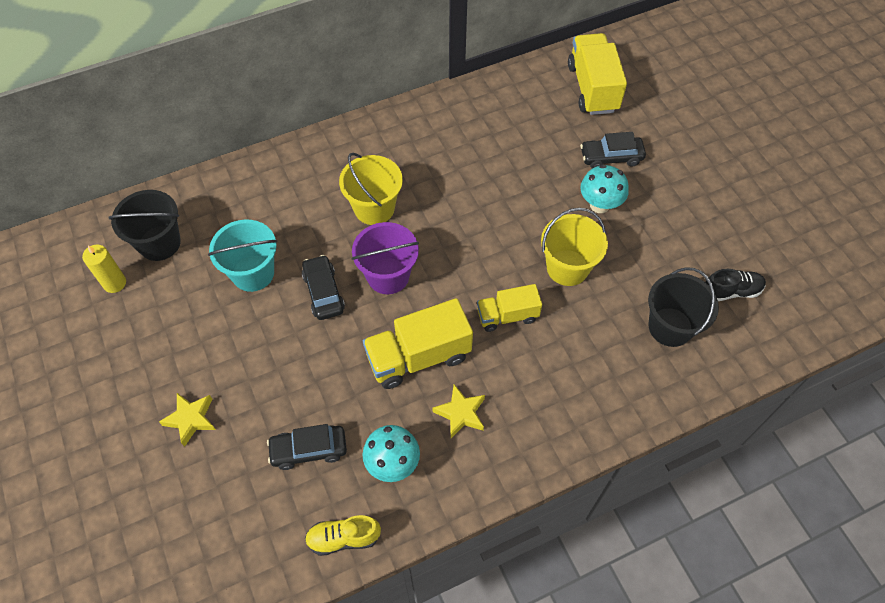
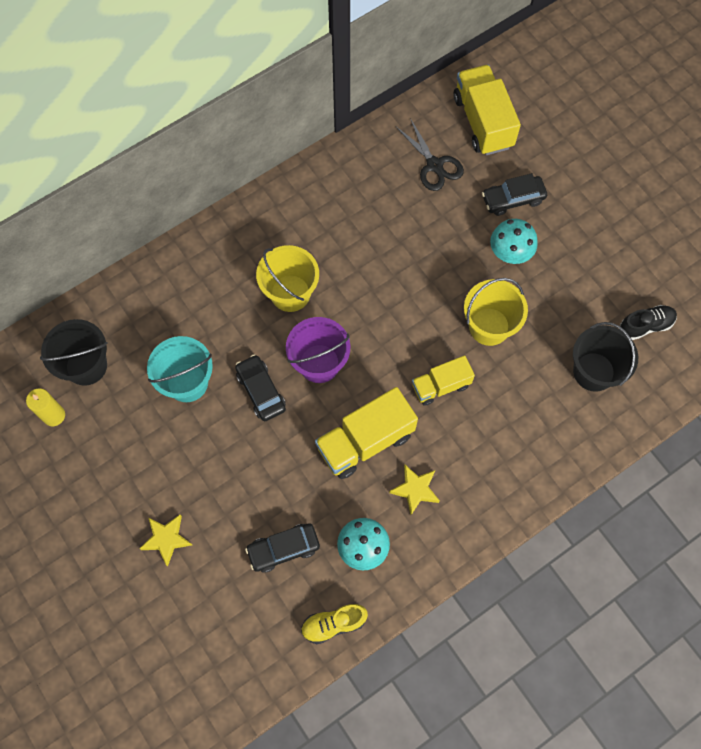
camera: 10 degrees left, 10 degrees up
none -> black scissors [396,118,464,191]

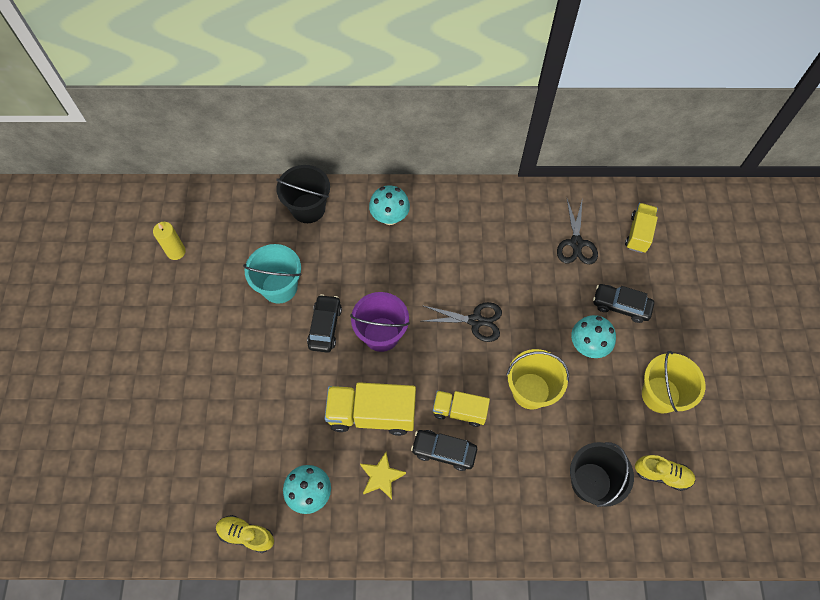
camera: 35 degrees right, 5 degrees down
black bucket [40,319,108,386] -> black bucket moved to [276,165,330,223]
yellow star [139,515,192,566] -> none
black car [245,524,320,572] -> black car moved to [411,430,477,471]
yellow bucket [256,245,319,312] -> yellow bucket moved to [642,351,705,413]
yellow truck [454,65,521,155] -> yellow truck [625,203,658,253], size x0.61
black shoe [620,305,677,340] -> yellow shoe [635,455,695,491]
none -> turquoise mushroom [369,185,410,225]
none -> black scissors [422,302,502,342]

